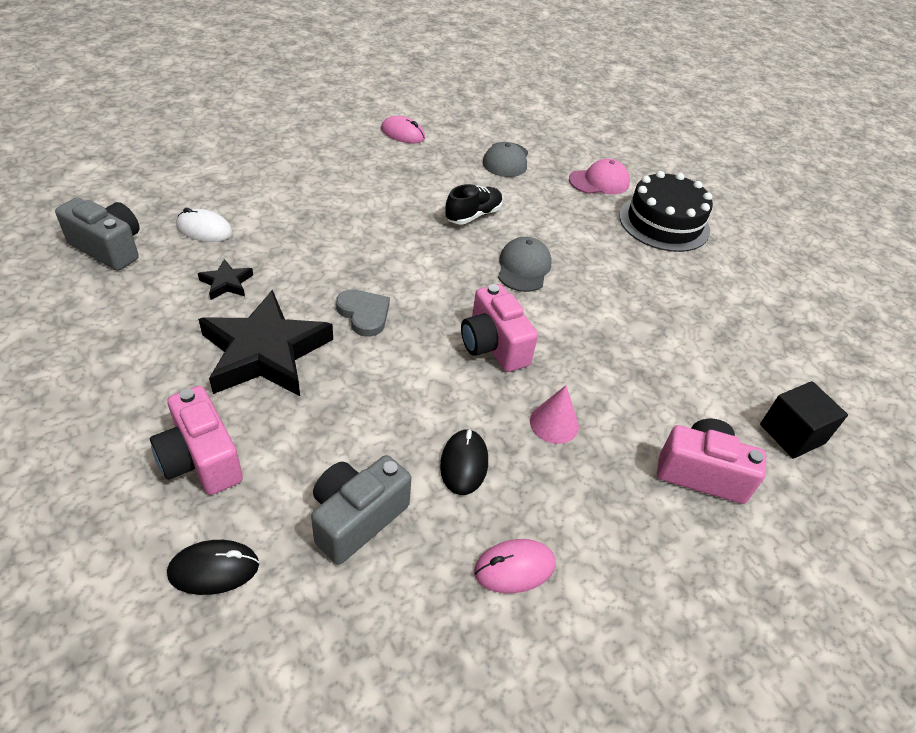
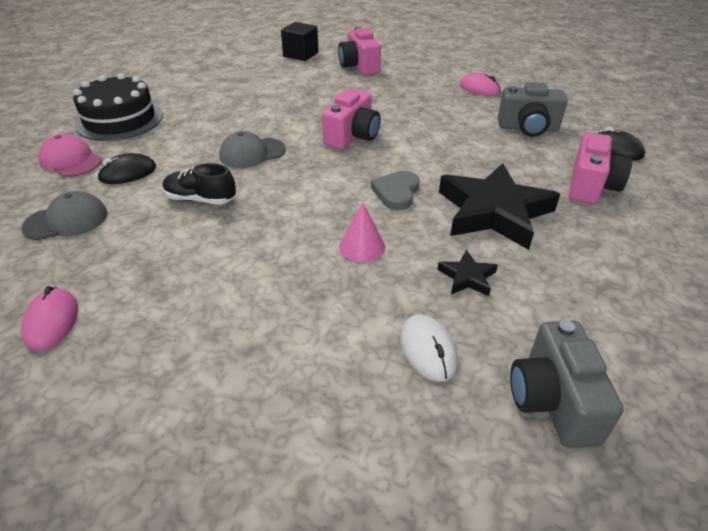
camera: 120 degrees left, 5 degrees down
black mouse [440,429,488,495] -> black mouse moved to [97,153,156,184]
pink cone [530,385,579,444] -> pink cone moved to [339,202,385,262]

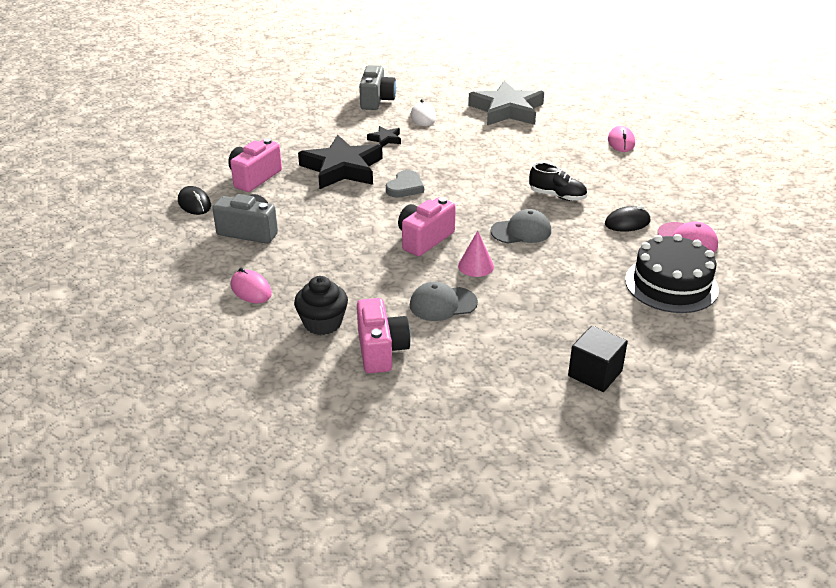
camera: 170 degrees left, 5 degrees down
grey cap [22,191,108,240] -> grey cap moved to [410,282,478,321]
black cube [281,22,319,61] -> black cube moved to [568,326,628,392]
pink cone [339,202,385,262] -> pink cone moved to [458,231,494,277]
none -> black cupcake [294,276,348,335]
none -> grey star [468,81,544,125]

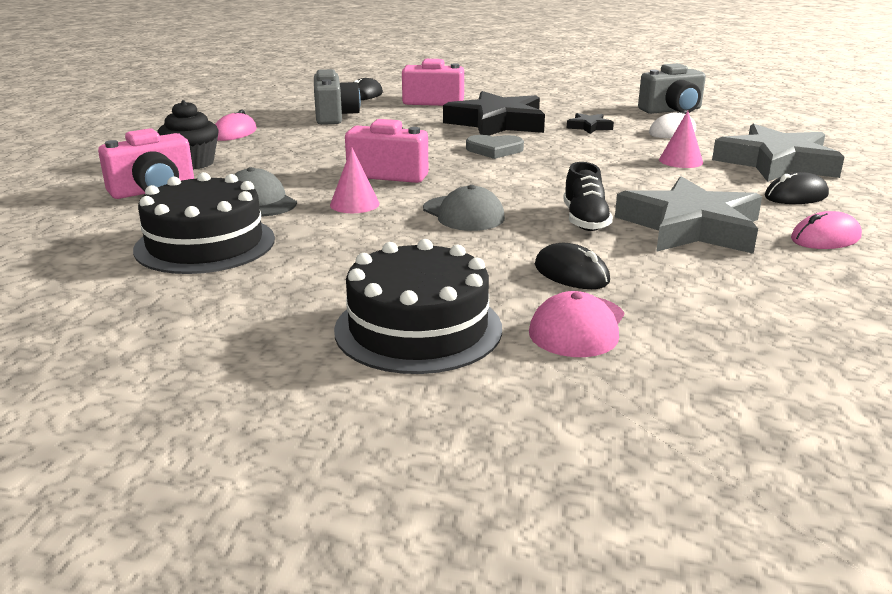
camera: 65 degrees right, 10 degrees down
black cube [568,326,628,392] -> none
none -> black cake [133,172,275,274]
none -> grey star [615,176,762,254]
none -> pink cone [659,111,703,168]
none -> black mouse [765,172,829,204]

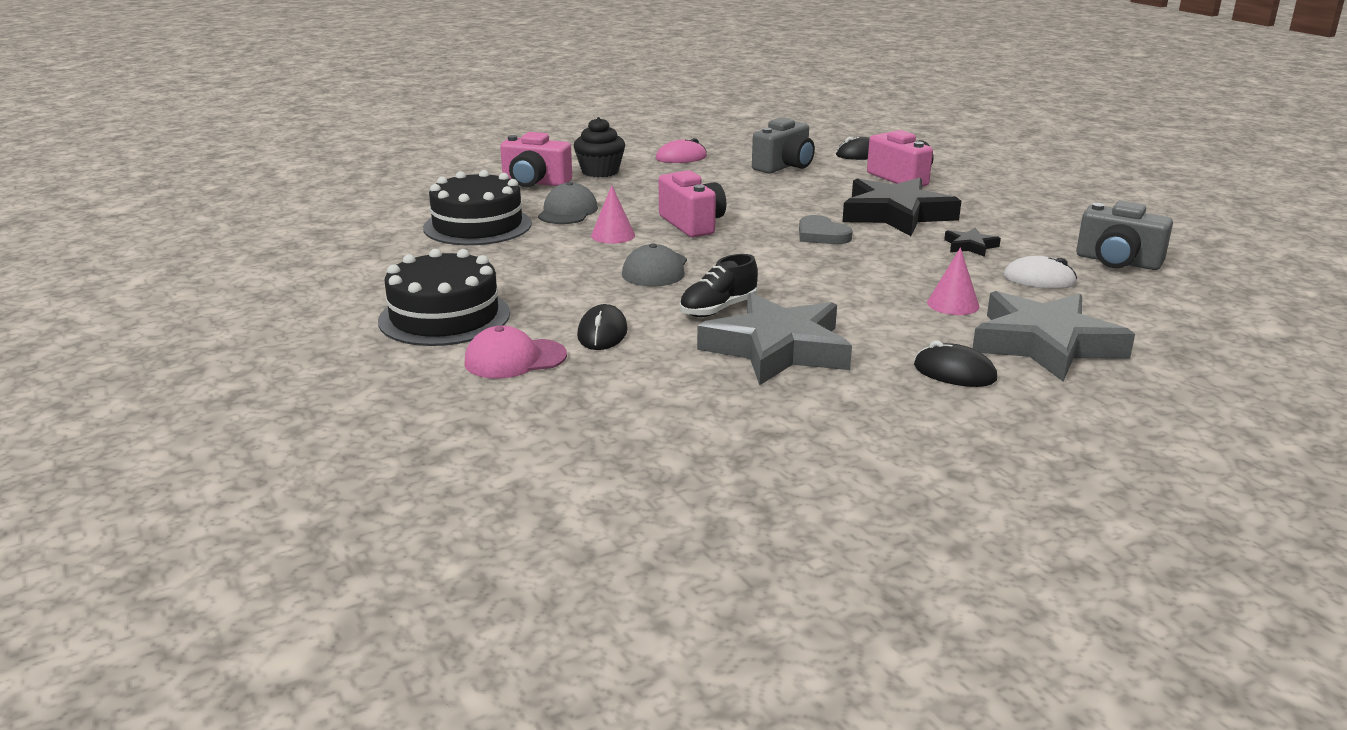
camera: 50 degrees right, 0 degrees up
pink mouse [791,211,862,249] -> none

